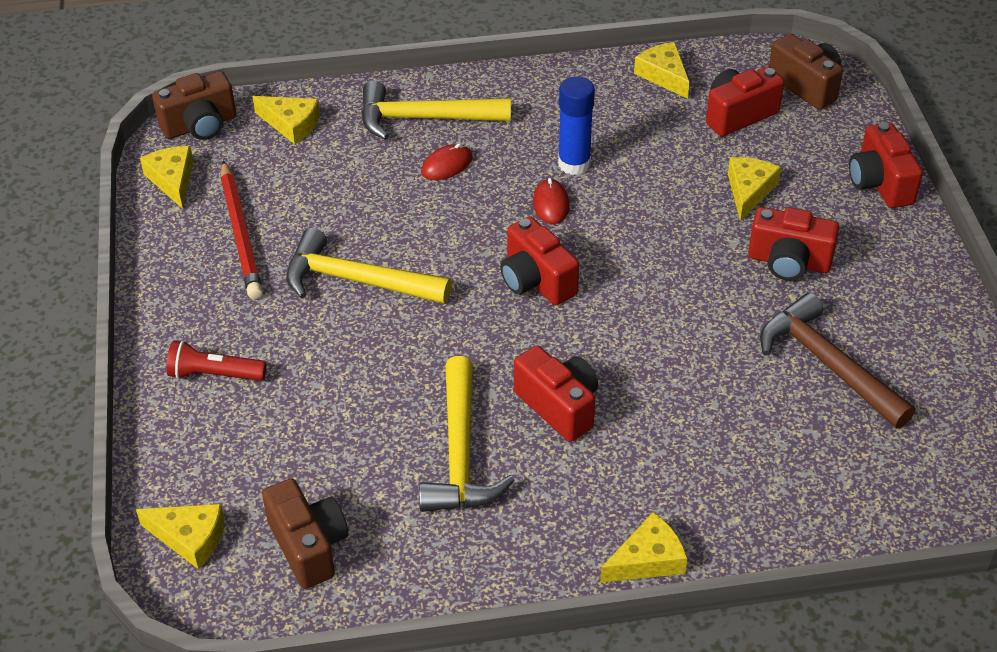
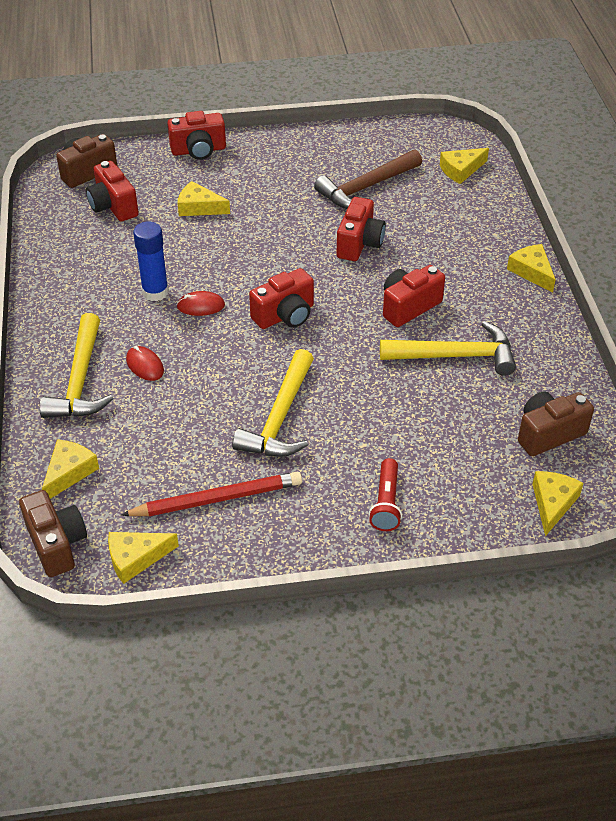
camera: 90 degrees left, 0 degrees up
yellow cheese [634,42,690,99] -> yellow cheese moved to [440,148,489,184]
red camera [748,207,840,281] -> red camera moved to [337,197,386,261]

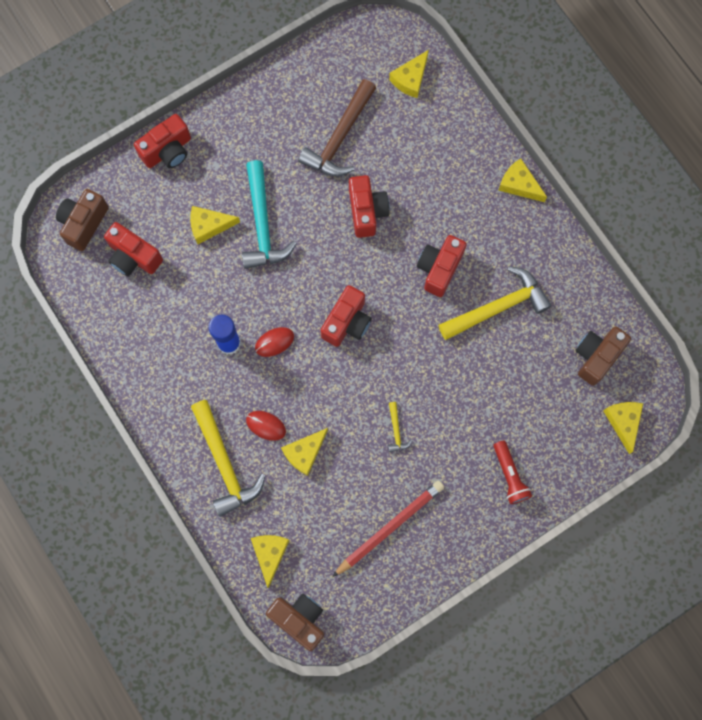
camera: 25 degrees left, 30 degrees up
yellow cheese [108,532,179,584] -> yellow cheese moved to [281,428,328,476]
yellow hammer [232,349,314,457] -> yellow hammer [388,402,413,452], size x0.44
none -> turquoise hammer [242,160,297,269]

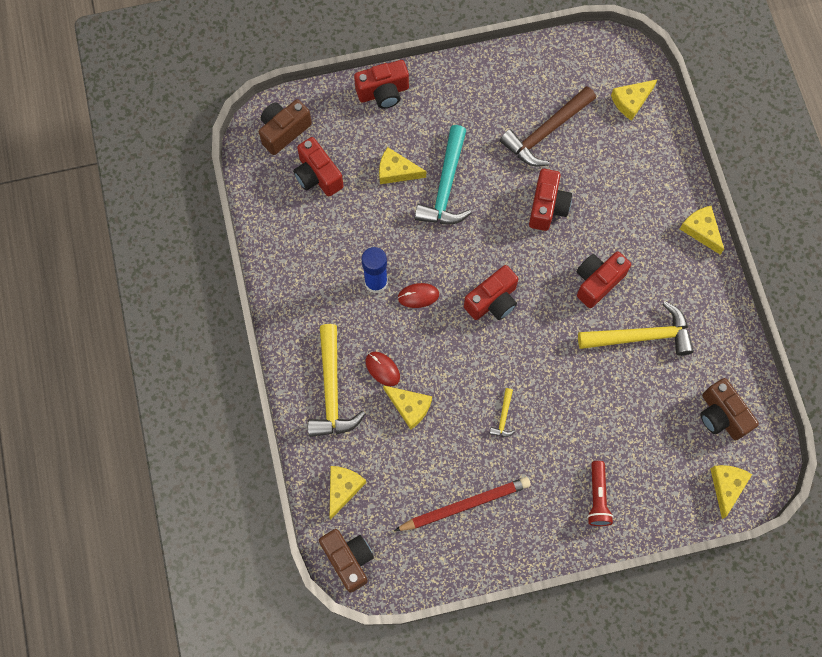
camera: 20 degrees right, 5 degrees down
yellow cheese [281,428,328,476] -> yellow cheese turned 120 degrees counterclockwise [383,385,432,429]
brown camera [575,326,631,386] -> brown camera turned 90 degrees counterclockwise [700,378,759,440]

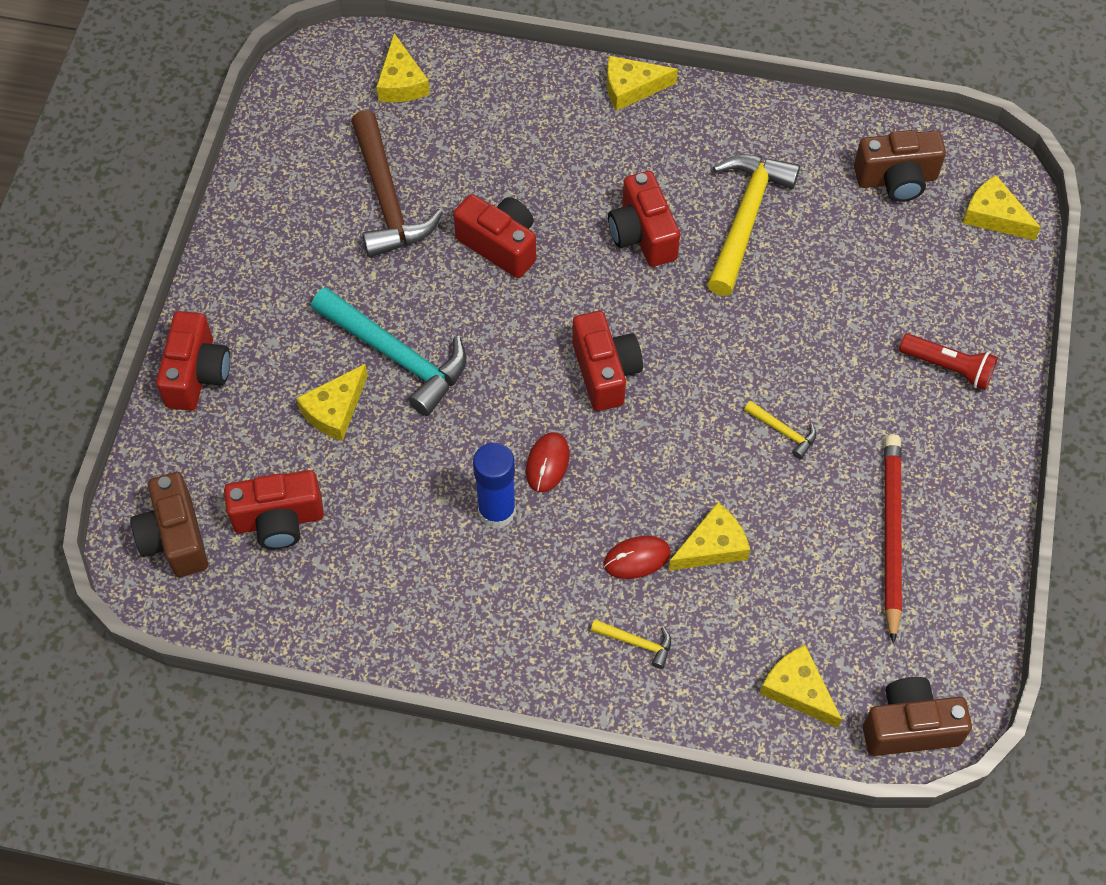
camera: 65 degrees left, 10 degrees down
yellow hammer [308,324,365,437] -> yellow hammer [590,619,671,669], size x0.44

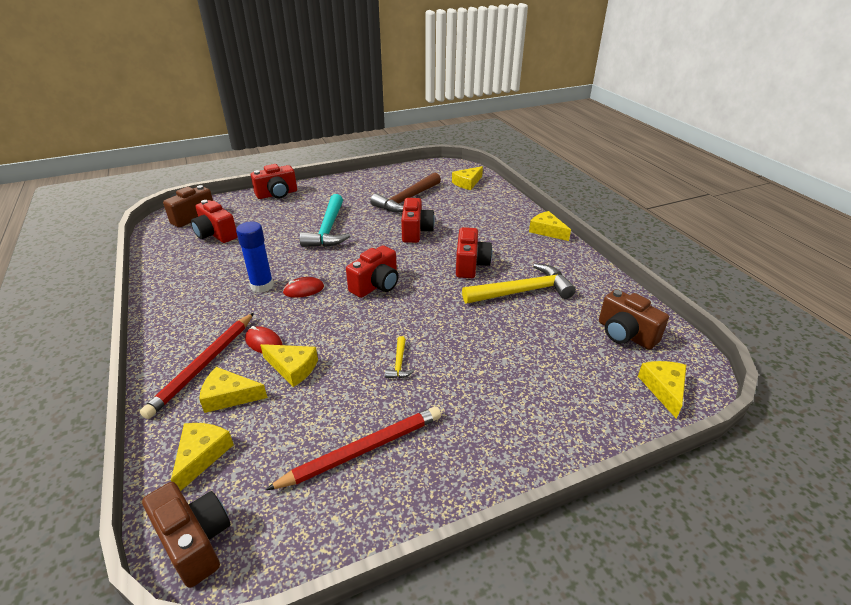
camera: 55 degrees right, 25 degrees down
yellow cheese [296,364,368,441] -> yellow cheese moved to [199,367,267,413]
yellow hammer [590,619,671,669] -> red pencil [140,313,254,419]
red camera [608,171,680,267] -> red camera turned 150 degrees clockwise [456,227,492,278]
red flashlight [899,334,998,390] -> none

